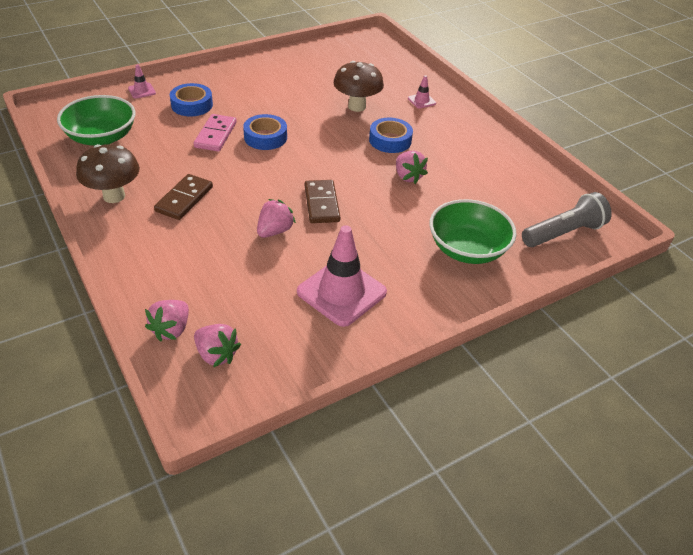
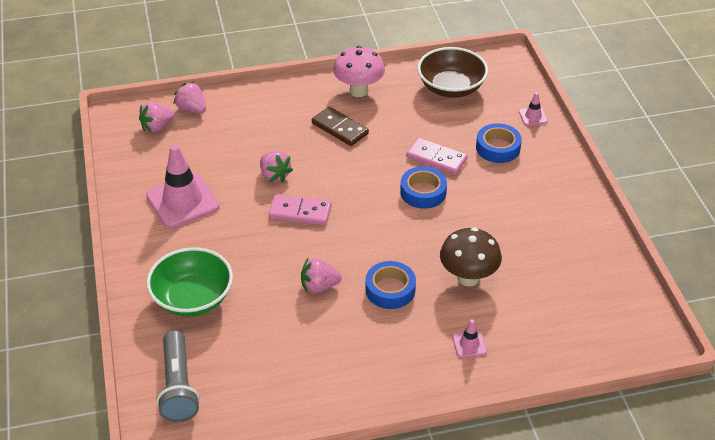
camera: 110 degrees right, 0 degrees up
green bowl [57,95,135,146] -> brown bowl [417,47,488,98]
brown mushroom [76,144,140,203] -> pink mushroom [333,46,385,97]
brown domino [305,180,340,223] -> pink domino [269,194,332,225]

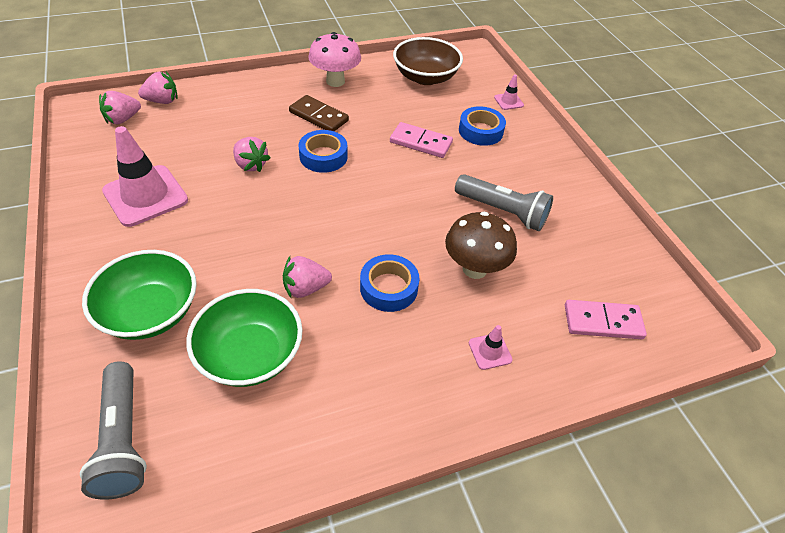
camera: 10 degrees left, 5 degrees up
pink strawberry [174,82,206,113] -> pink strawberry turned 135 degrees clockwise [138,72,178,104]
pink domino [269,194,332,225] -> pink domino moved to [565,300,647,339]
blue tape [400,166,447,209] -> blue tape moved to [299,130,348,173]
none -> green bowl [186,289,303,387]
none -> grey flashlight [455,174,553,231]

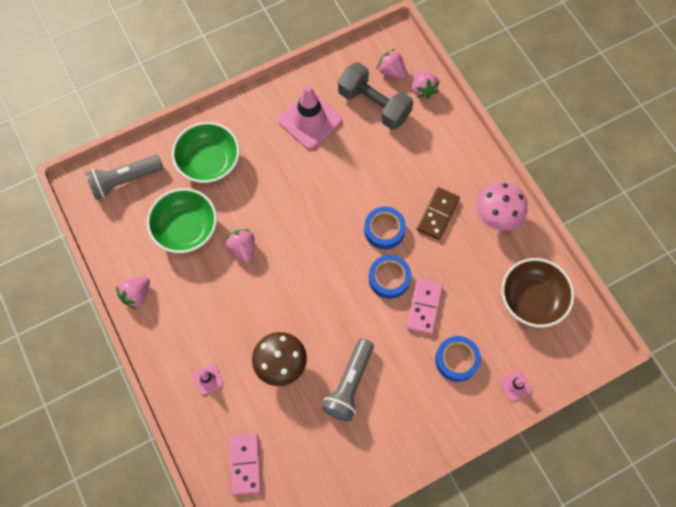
camera: 85 degrees right, 20 degrees up
pink strawberry [233,137,271,172] -> pink strawberry moved to [116,277,150,309]
blue tape [360,254,419,312] -> blue tape moved to [369,255,411,299]
none -> grey dumbbell [338,62,413,130]

